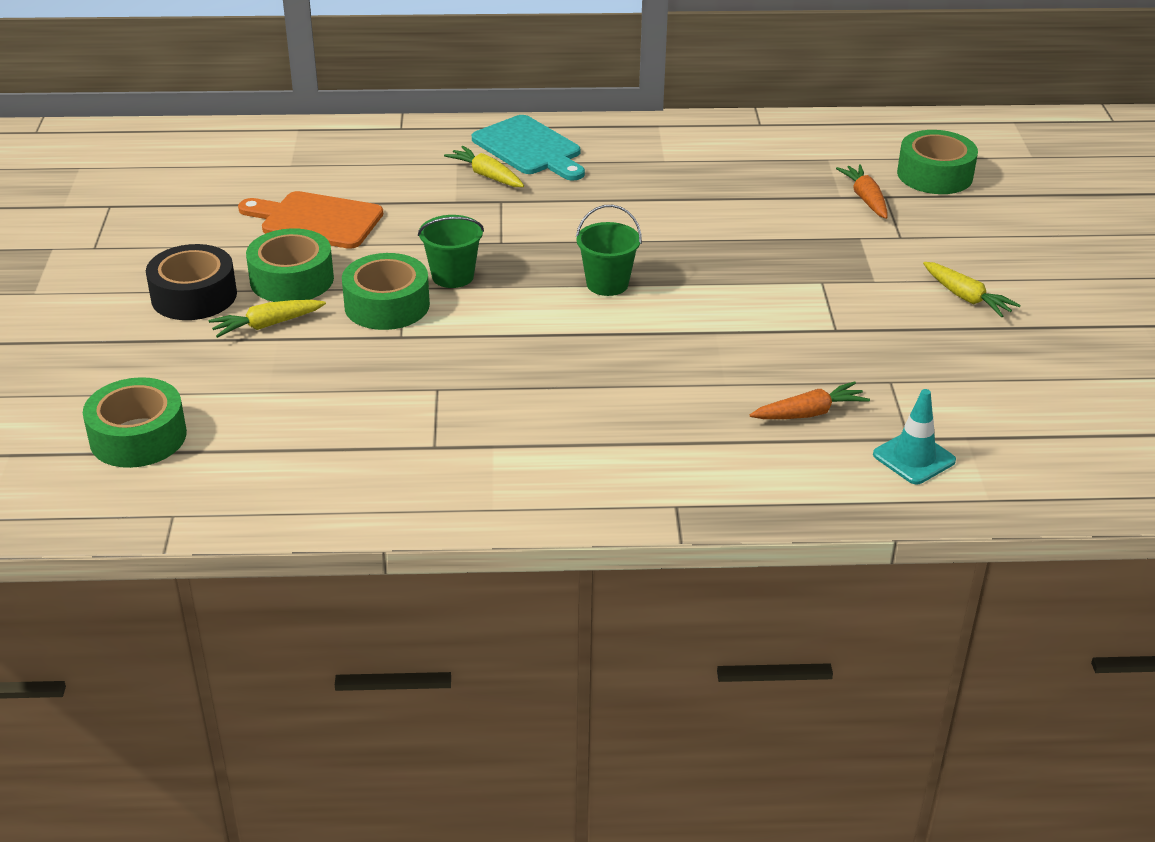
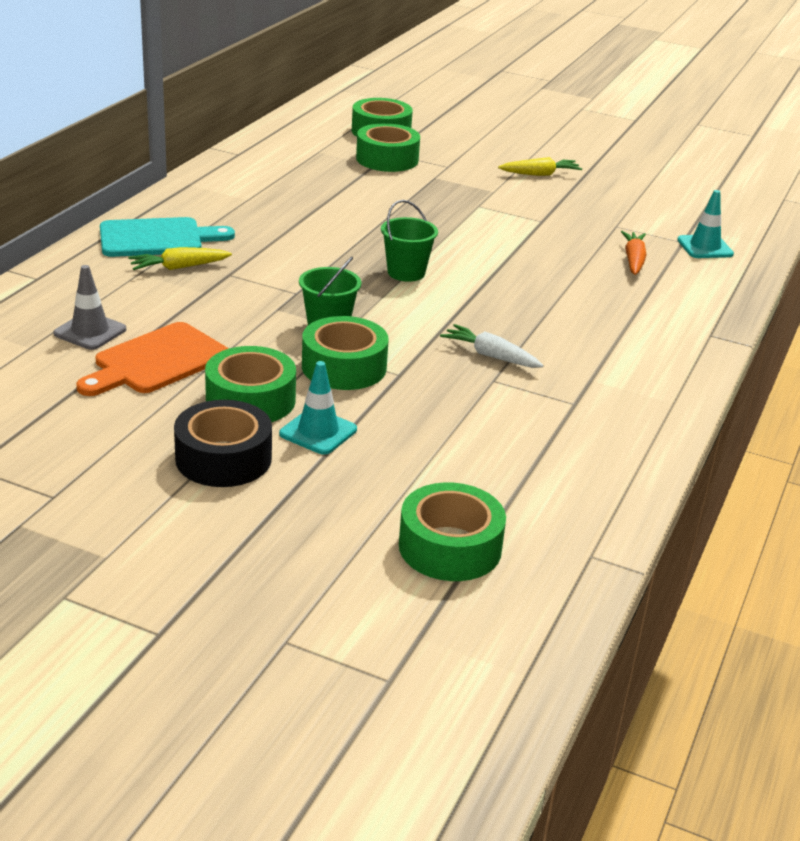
camera: 65 degrees left, 5 degrees down
yellow carrot [209,300,326,338] -> turquoise traffic cone [279,361,357,455]
orange carrot [836,164,887,219] -> green tape [356,123,420,172]
none -> grey traffic cone [53,265,126,350]
none -> white carrot [440,324,544,368]

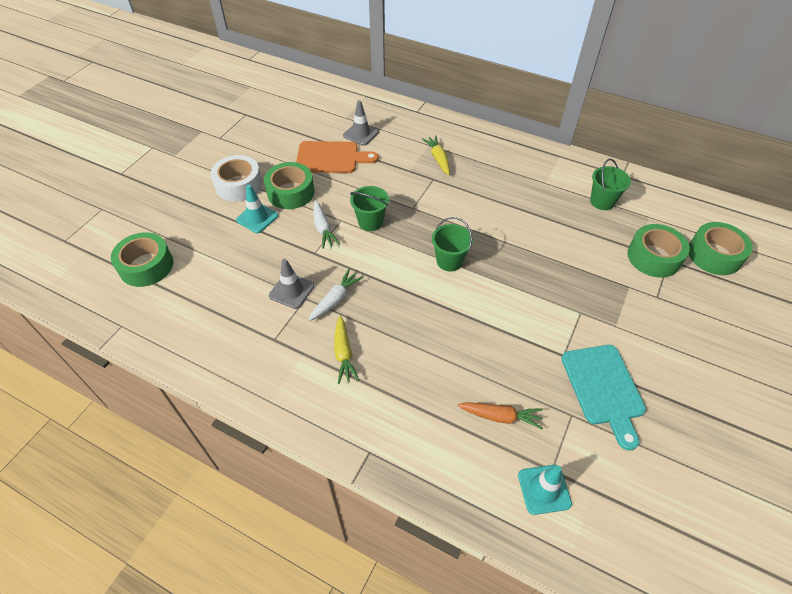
camera: 95 degrees right, 20 degrees up
orange cutting board [76,322,228,396] -> orange cutting board turned 135 degrees clockwise [296,141,379,173]
turquoise cutting board [100,217,235,257] -> turquoise cutting board moved to [561,345,646,450]
black tape [174,400,272,487] -> white tape [210,155,262,202]
green tape [302,316,389,390] -> white carrot [313,200,340,249]
yellow carrot [498,157,582,176] -> yellow carrot moved to [334,315,359,384]
none -> grey traffic cone [269,259,314,309]
none -> green bucket [590,159,631,210]

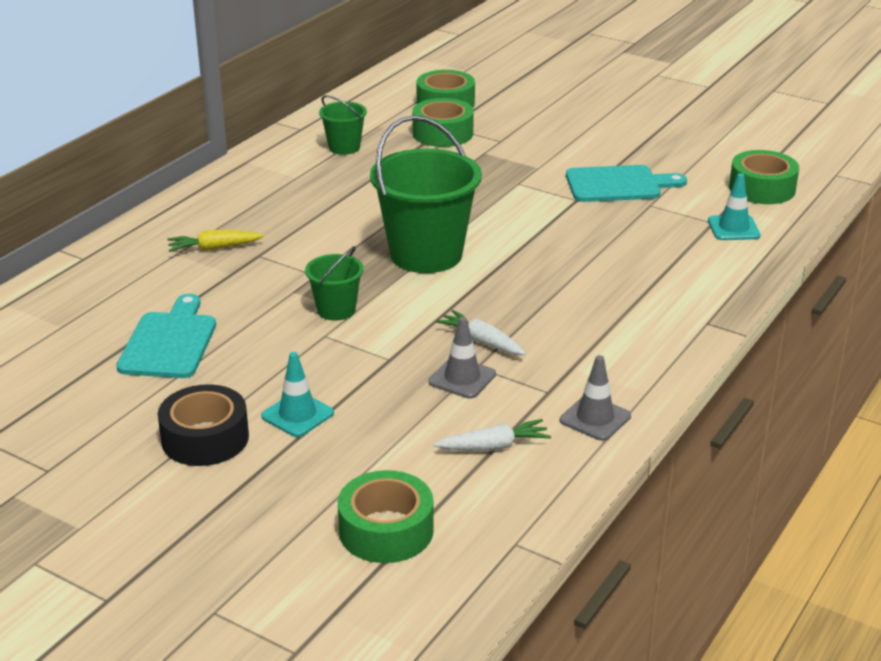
camera: 85 degrees left, 20 degrees down
white tape [210,155,262,202] -> black tape [158,384,249,466]
green tape [264,162,314,209] -> green tape moved to [729,150,799,204]
orange cutting board [296,141,379,173] -> turquoise cutting board [116,294,216,378]
white carrot [313,200,340,249] -> white carrot moved to [433,419,551,451]
yellow carrot [334,315,359,384] -> none
grey traffic cone [343,100,379,146] -> grey traffic cone moved to [560,355,631,441]
green bucket [432,217,473,271] -> green bucket [370,115,482,273], size x2.01
orange carrot [457,402,543,429] -> none

